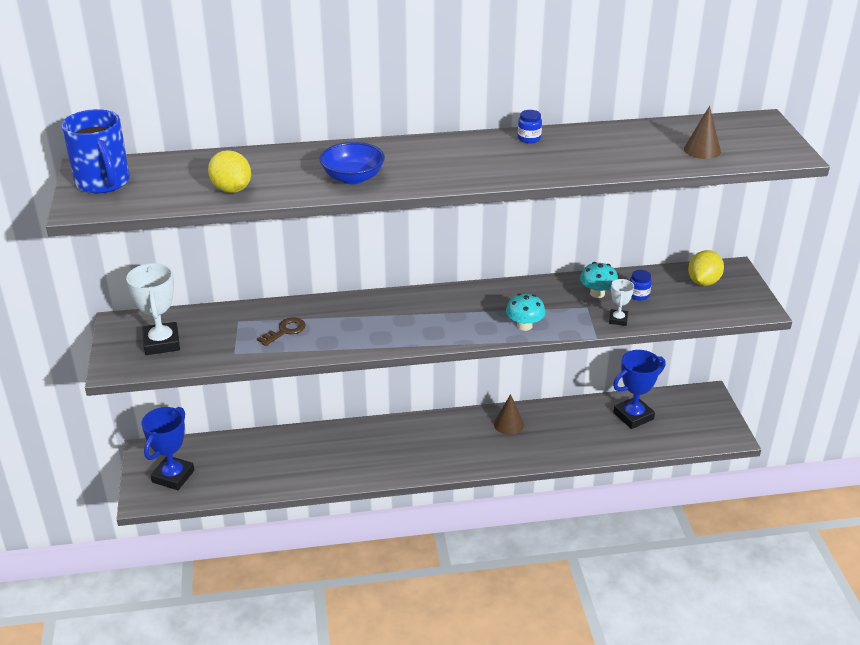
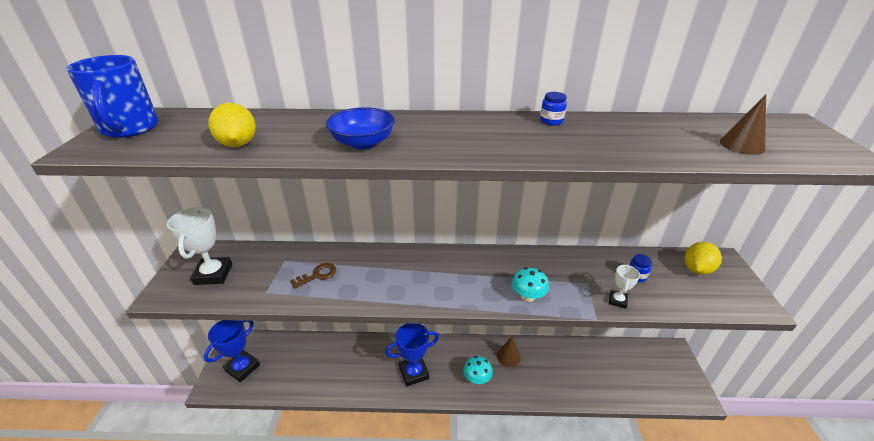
camera: 10 degrees right, 0 degrees up
turquoise mushroom [580,262,618,298] -> turquoise mushroom moved to [463,356,493,384]
blue trophy [613,350,665,429] -> blue trophy moved to [385,324,439,387]

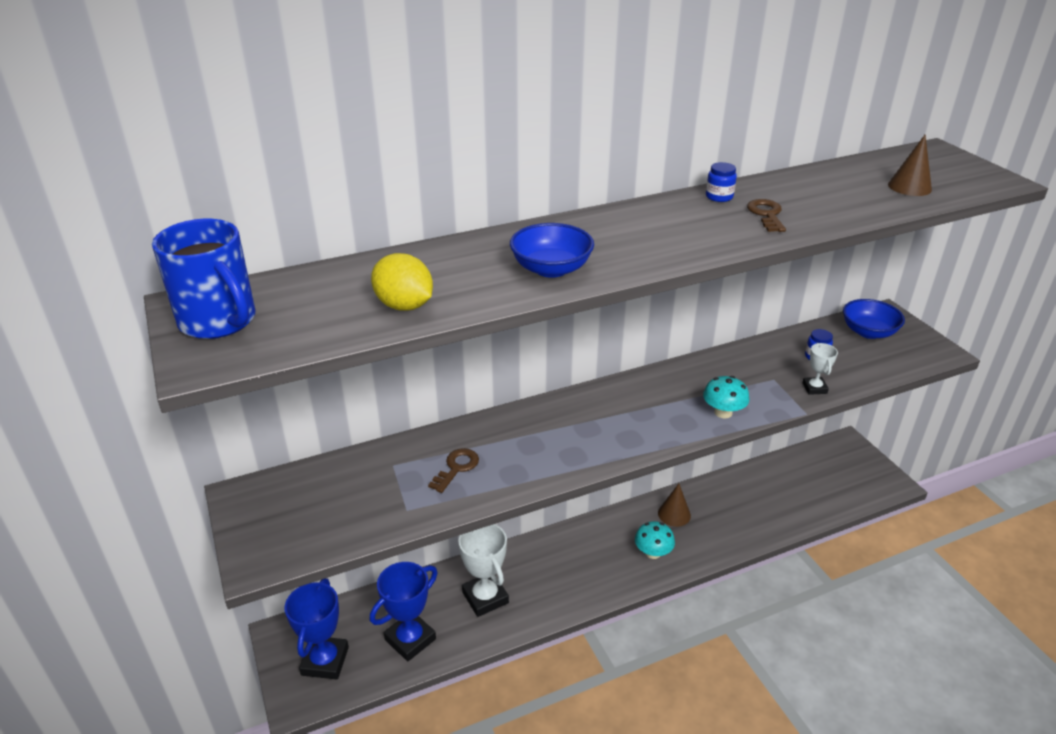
camera: 25 degrees left, 0 degrees up
white trophy [167,207,232,285] -> white trophy moved to [458,524,509,617]
blue trophy [385,324,439,387] -> blue trophy moved to [370,562,438,661]
yellow lemon [685,242,722,275] -> blue bowl [843,299,905,339]
none -> brown key [747,199,786,232]

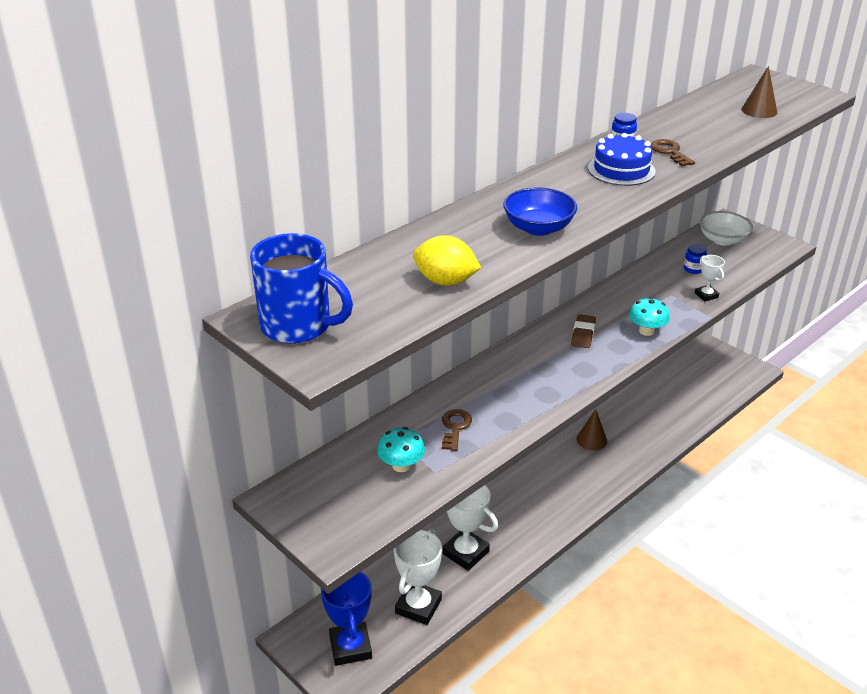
camera: 20 degrees left, 0 degrees up
blue trophy [370,562,438,661] -> white trophy [394,529,442,625]
turquoise mushroom [635,521,675,559] -> turquoise mushroom moved to [377,427,425,472]
blue bowl [843,299,905,339] -> white bowl [699,211,753,246]
none -> brown eraser [571,314,596,348]
none -> blue cake [588,133,656,186]

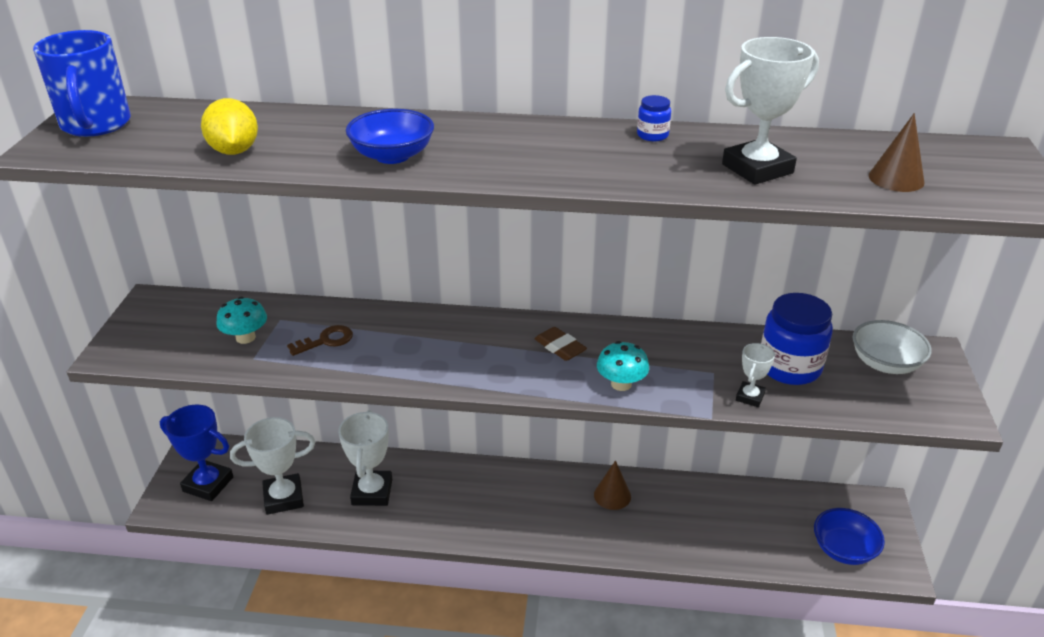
camera: 50 degrees right, 0 degrees up
blue trophy [321,572,372,666] -> blue trophy turned 75 degrees clockwise [160,405,233,501]
brown eraser [571,314,596,348] -> brown eraser turned 75 degrees clockwise [534,327,587,361]
blue cake [588,133,656,186] -> none
brown key [651,139,695,166] -> none
blue jar [684,244,707,274] -> blue jar [761,293,833,385], size x2.19
none -> white trophy [722,37,819,185]
none -> blue bowl [814,508,885,565]

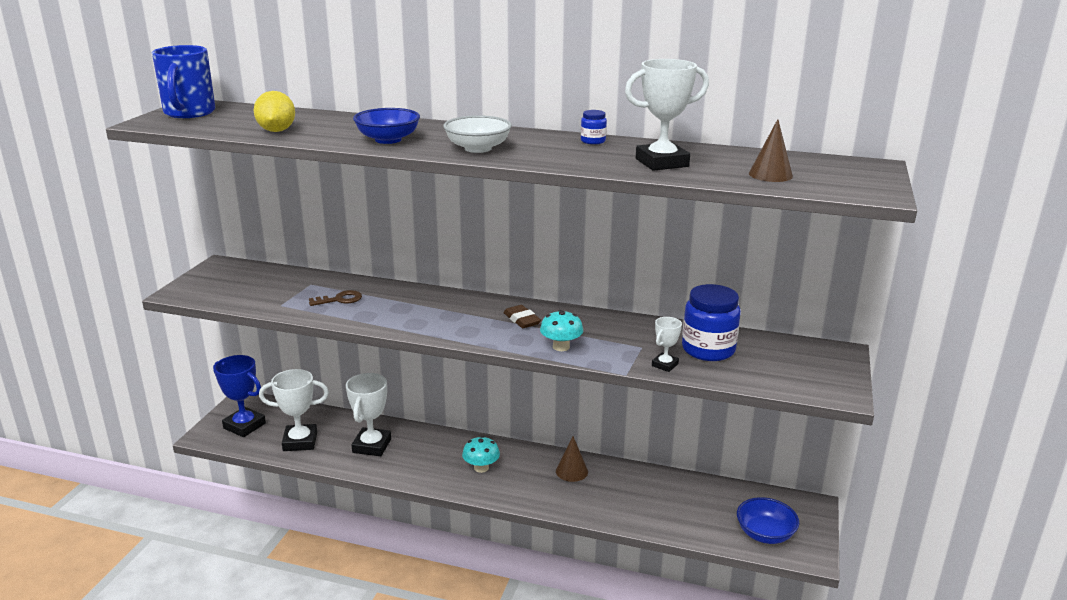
camera: 10 degrees right, 10 degrees down
turquoise mushroom [216,297,267,344] -> turquoise mushroom moved to [462,436,500,473]
white bowl [852,320,932,374] -> white bowl moved to [443,115,512,153]

